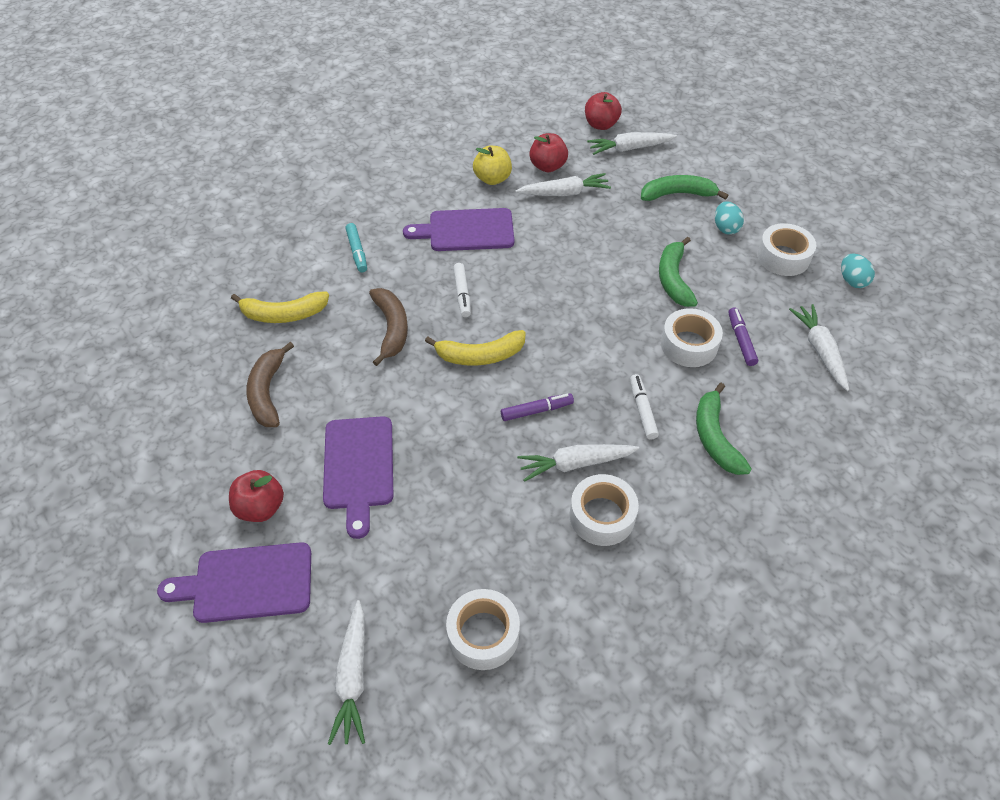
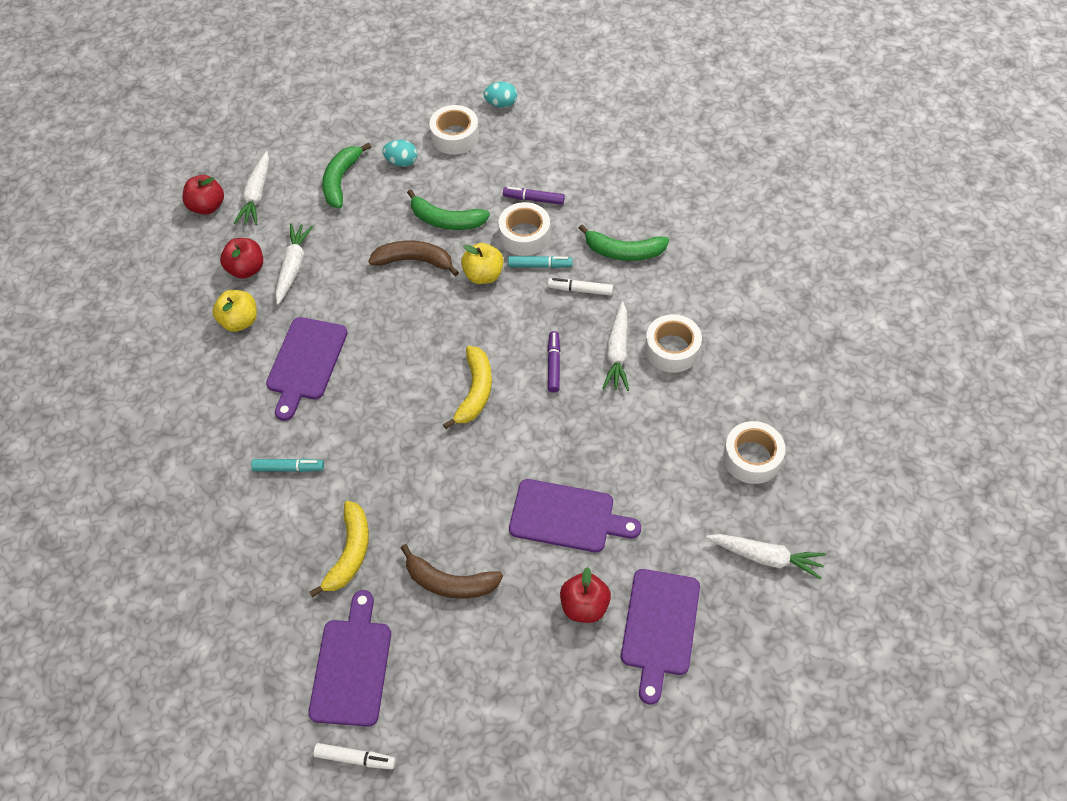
camera: 70 degrees left, 5 degrees up
brown banana [369,288,408,366] -> brown banana moved to [368,241,459,276]
white marker [453,263,471,317] -> white marker moved to [313,743,396,769]
white carrot [789,304,849,391] -> none
none -> purple cutting board [309,590,391,727]
none -> yellow apple [461,243,504,284]
none -> turquoise marker [508,256,572,268]

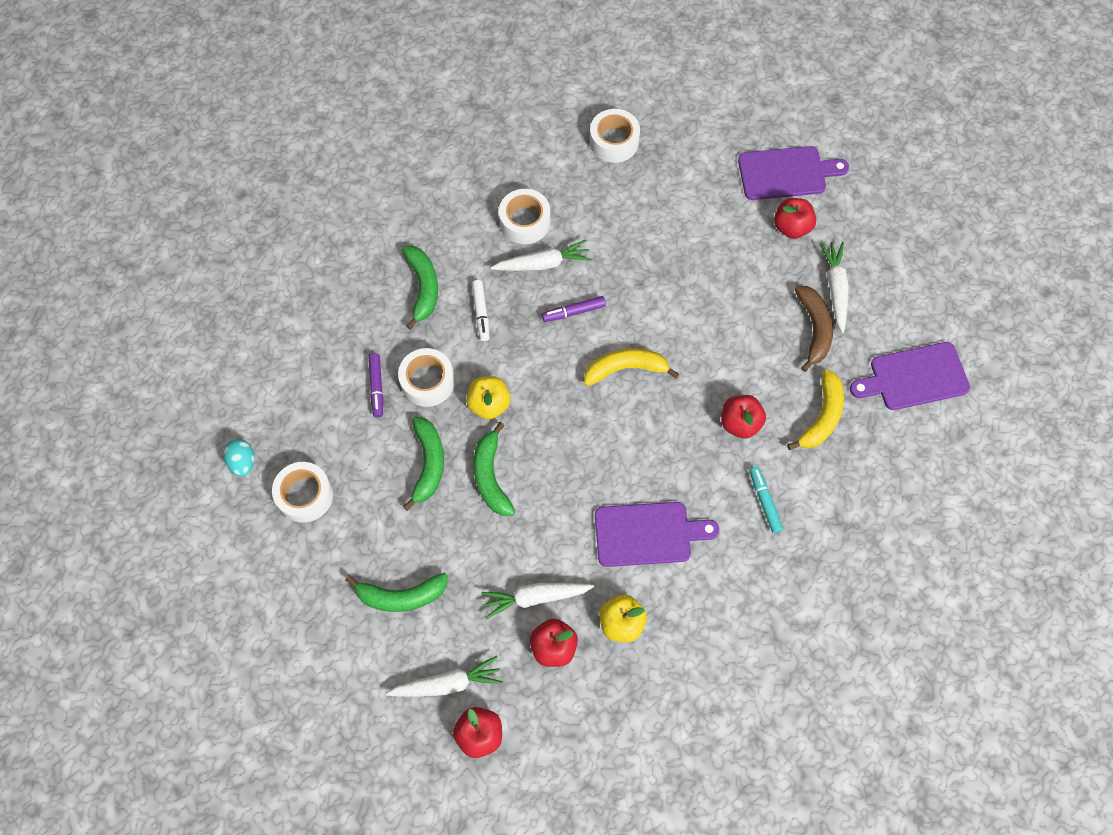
camera: 110 degrees left, 10 degrees up
yellow banana [309,501,369,597] -> yellow banana turned 120 degrees clockwise [787,369,844,450]
white marker [313,743,396,769] -> none
brown banana [368,241,459,276] -> green banana [473,422,515,516]
turquoise egg [382,140,417,167] -> none
turquoise marker [508,256,572,268] -> none
purple cutting board [509,479,641,552] -> none
white carrot [706,534,826,580] -> white carrot moved to [819,242,849,333]
none -> red apple [721,395,766,438]

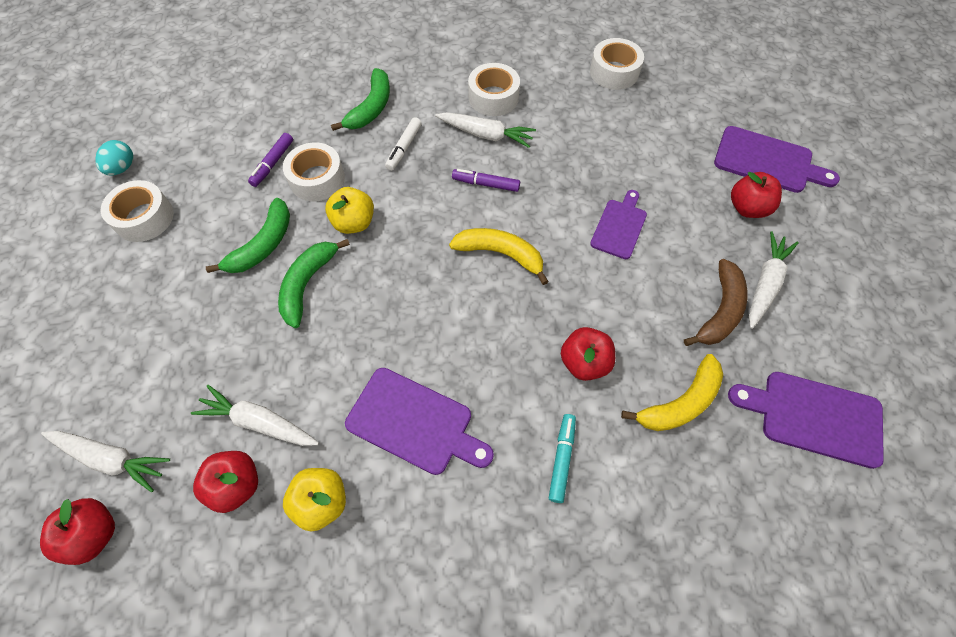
camera: 30 degrees right, 5 degrees down
green banana [345,573,448,612] -> none
none -> purple cutting board [590,190,647,259]

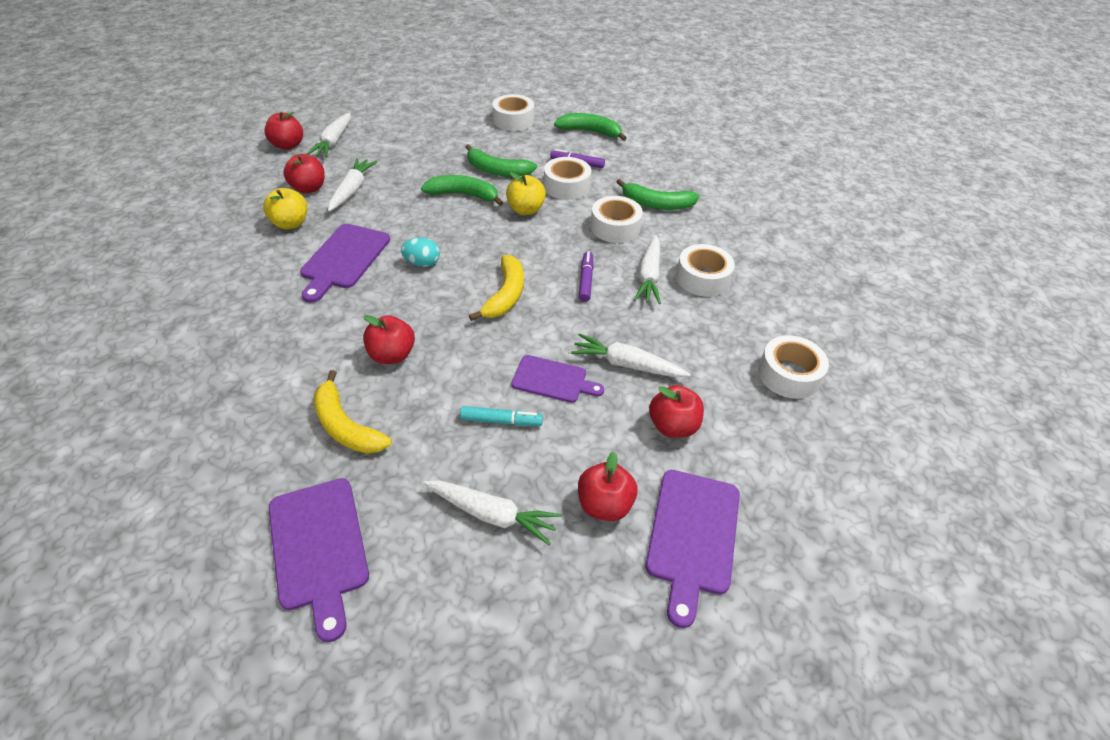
camera: 80 degrees right, 15 degrees down
turquoise egg [95,140,133,175] -> turquoise egg moved to [401,237,440,267]
white marker [385,117,422,171] -> white tape [591,196,643,243]
turquoise marker [549,414,576,503] -> turquoise marker moved to [460,406,543,426]
brown banana [684,259,747,346] -> none
purple cutting board [728,372,884,469] -> purple cutting board turned 150 degrees clockwise [269,478,369,642]
none -> green banana [554,113,627,141]
none -> white carrot [571,333,690,377]
none -> red apple [649,385,704,438]

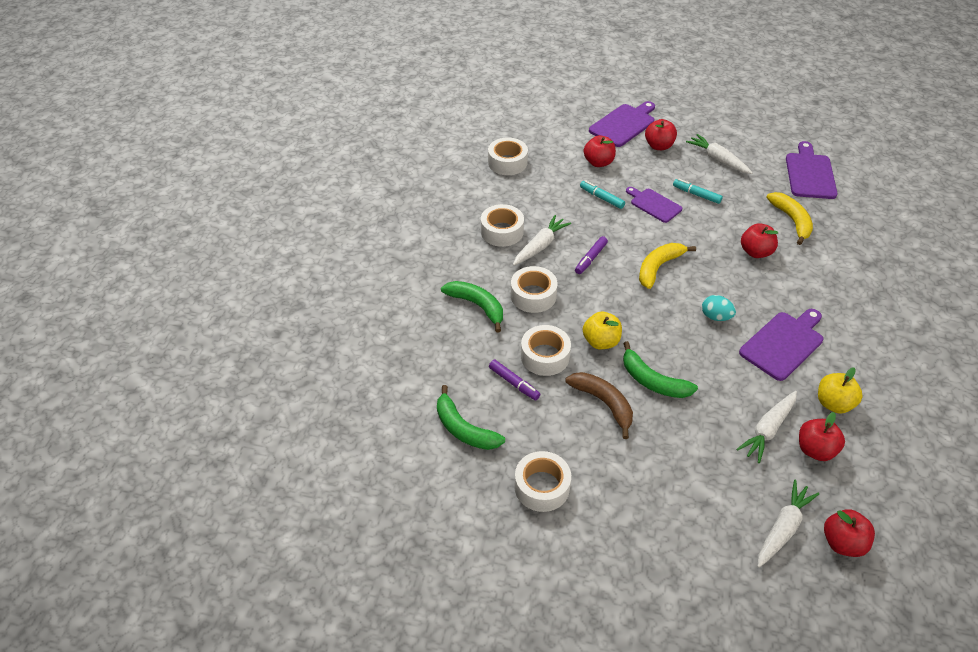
camera: 150 degrees left, 0 degrees up
green banana [466,144,537,177] -> brown banana [566,372,633,439]
white carrot [571,333,690,377] -> turquoise marker [580,180,625,209]

